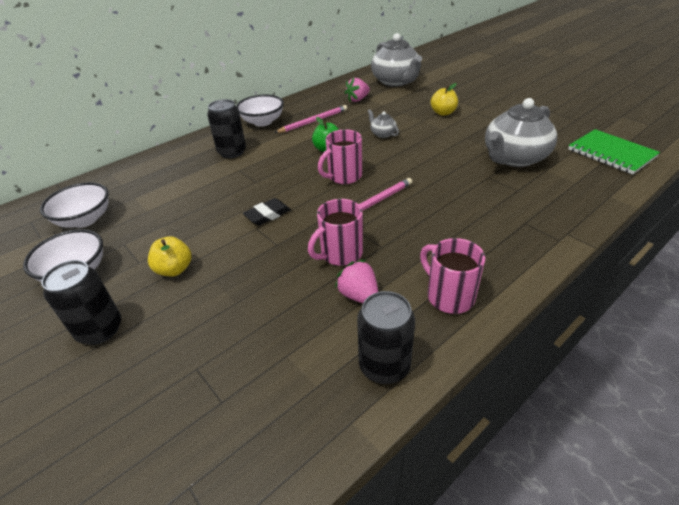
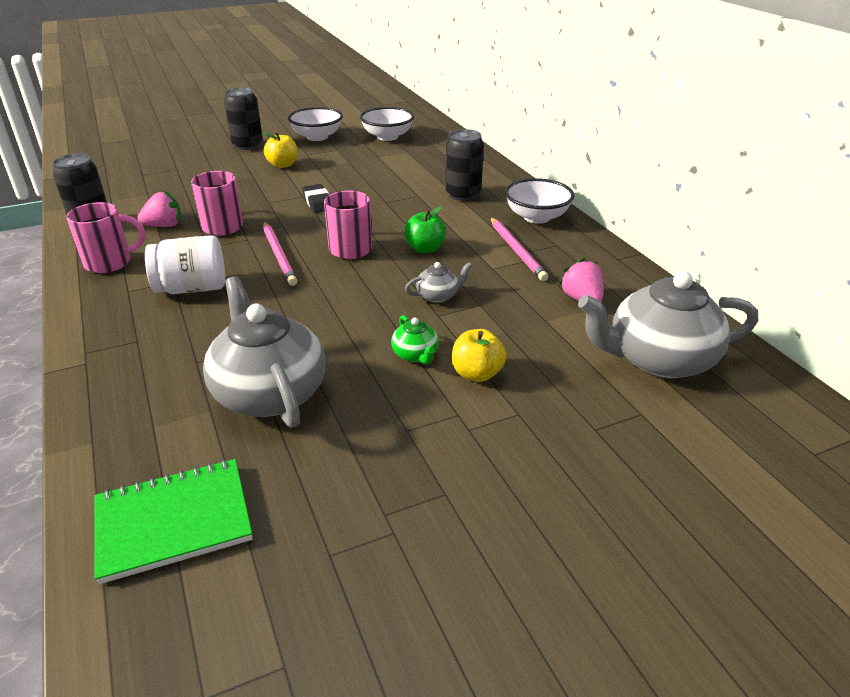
camera: 105 degrees right, 5 degrees down
none -> white jar [145,235,225,294]
none -> green teapot [391,315,439,364]

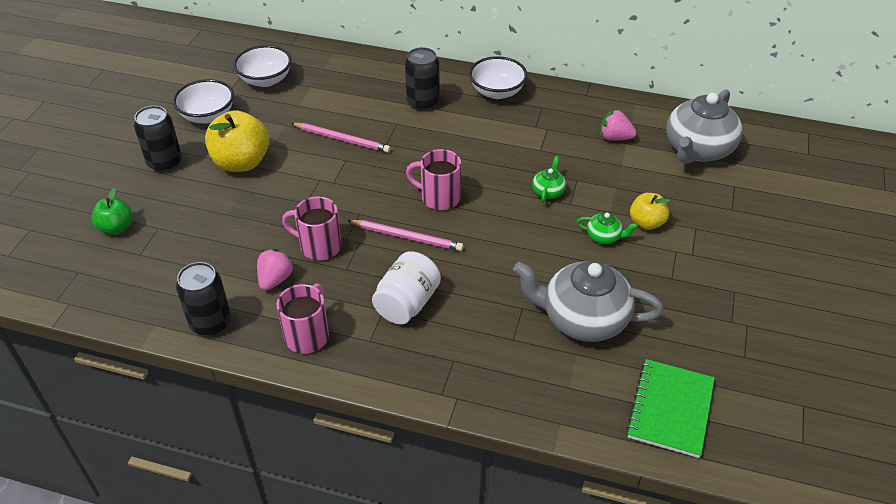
camera: 50 degrees left, 10 degrees up
yellow apple [263,132,298,168] -> yellow apple [205,110,269,172], size x1.74
black eraser [302,184,329,213] -> none
green apple [404,206,446,253] -> green apple moved to [92,187,133,235]
grey teapot [405,262,472,303] -> green teapot [532,156,566,203]
pink pencil [490,217,548,281] -> pink pencil moved to [291,123,391,153]

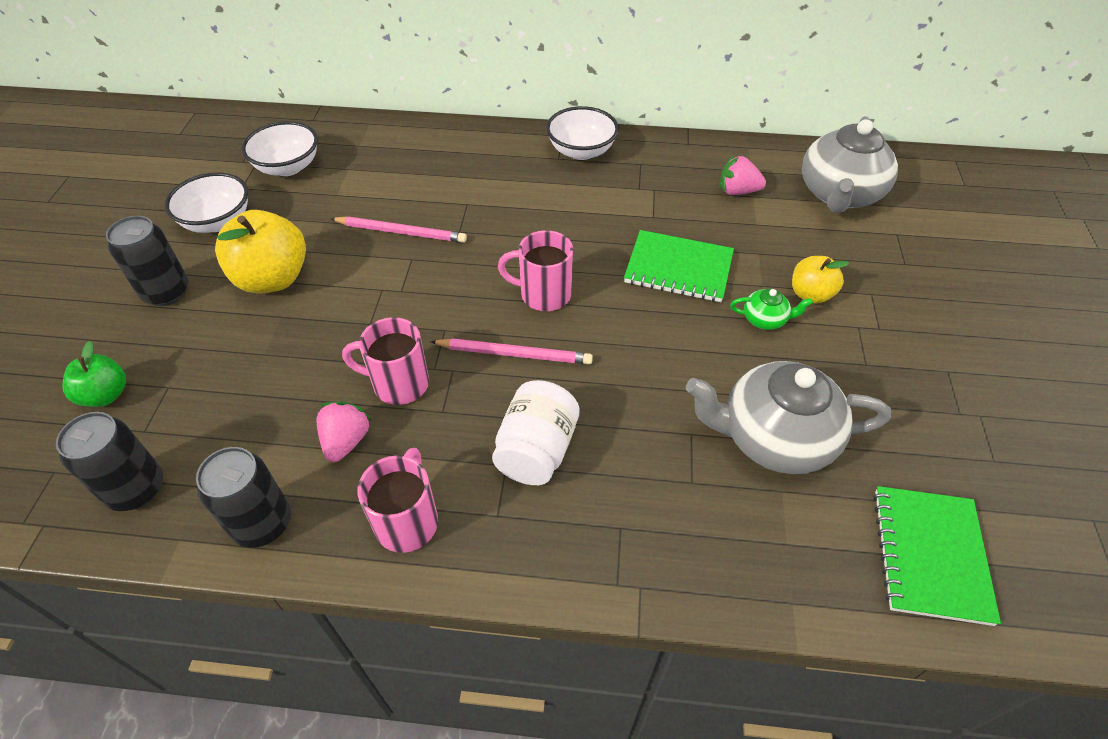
camera: 10 degrees left, 5 degrees up
black can [405,47,440,111] -> black can moved to [56,412,163,511]
green teapot [532,156,566,203] -> green notebook [624,230,734,302]

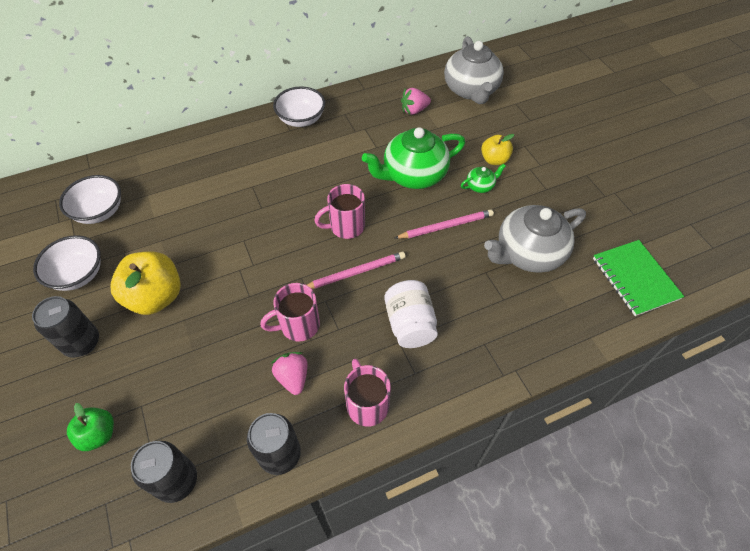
camera: 30 degrees left, 5 degrees up
pink pencil [330,217,467,243] -> pink pencil moved to [395,209,494,239]
green notebook [624,230,734,302] -> green teapot [362,127,465,189]

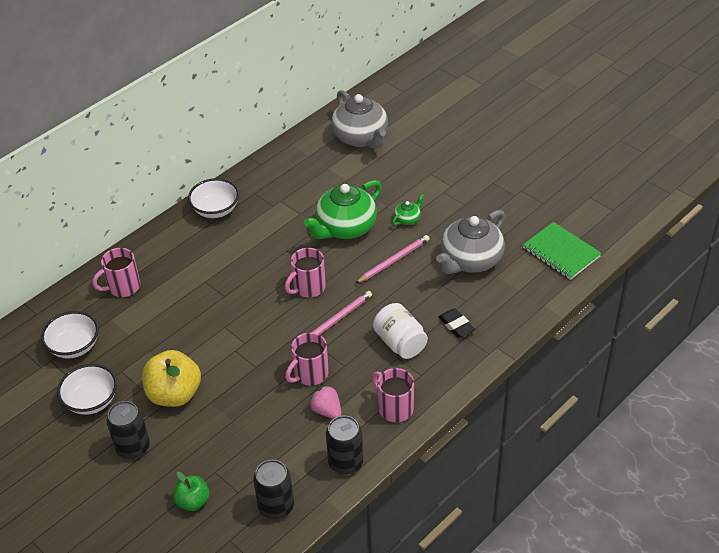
camera: 20 degrees left, 10 degrees down
pink strawberry [401,88,431,115] -> none
yellow apple [481,134,514,165] -> none
none -> pink mug [92,248,140,297]
none -> black eraser [438,308,475,338]

